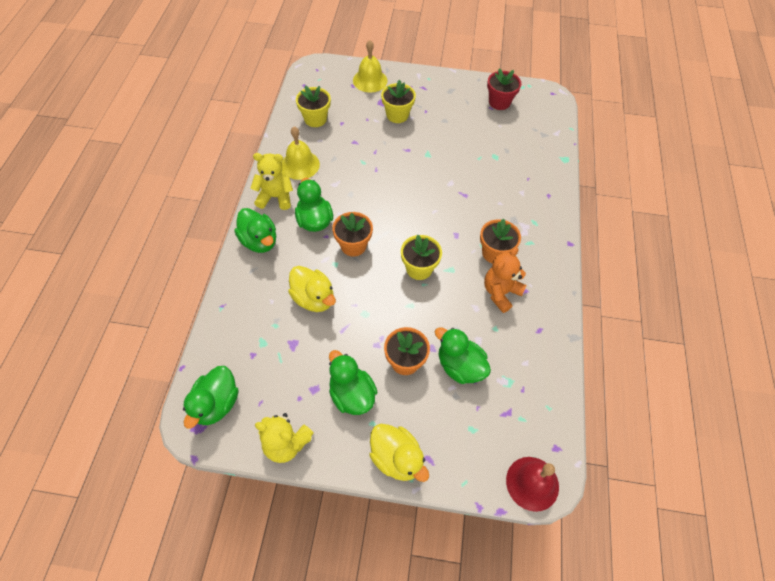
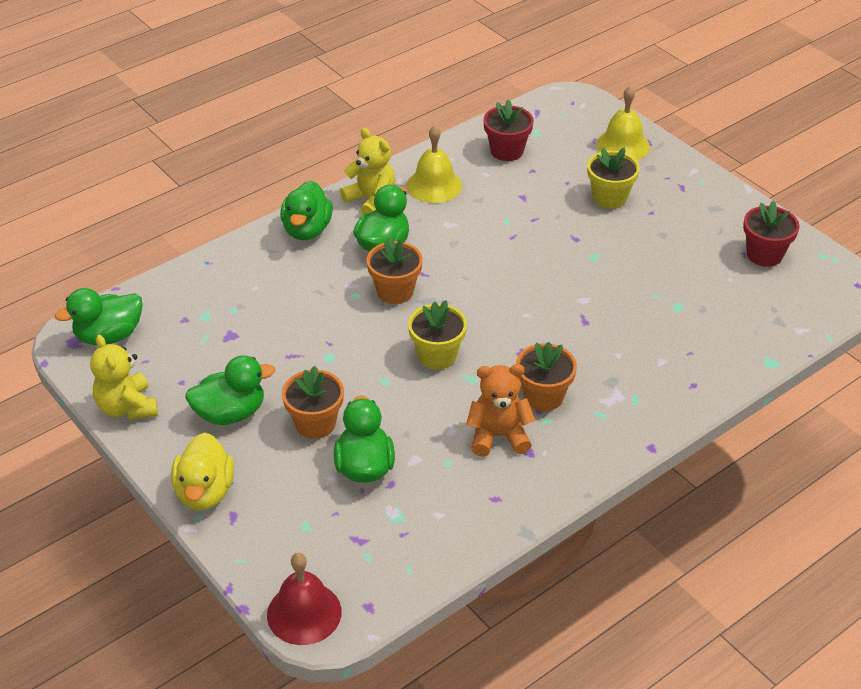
camera: 45 degrees right, 15 degrees down
yellow duck [288,266,336,312] -> none
yellow flower pot [296,85,331,127] -> red flower pot [483,99,534,161]
green duck [329,350,377,415] -> green duck turned 60 degrees clockwise [185,355,275,425]

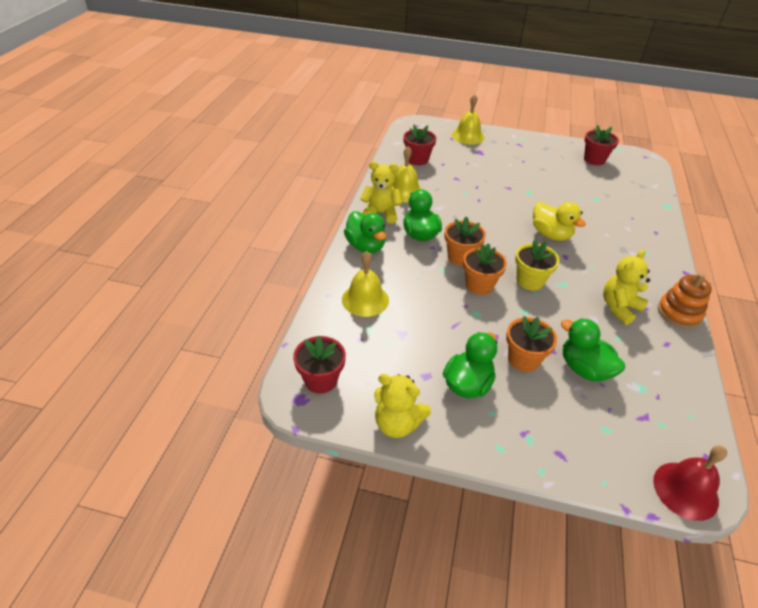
camera: 40 degrees left, 0 degrees up
green duck [55,288,142,345] -> red flower pot [293,336,346,394]
yellow duck [171,433,234,511] -> yellow duck moved to [533,202,586,241]
orange teddy bear [466,364,535,457] -> yellow teddy bear [603,250,650,325]
orange flower pot [516,342,577,411] -> orange flower pot moved to [463,243,507,295]
yellow flower pot [587,148,640,209] -> none
none -> yellow bell [342,251,389,317]
none -> orange stacking toy [658,273,712,328]

